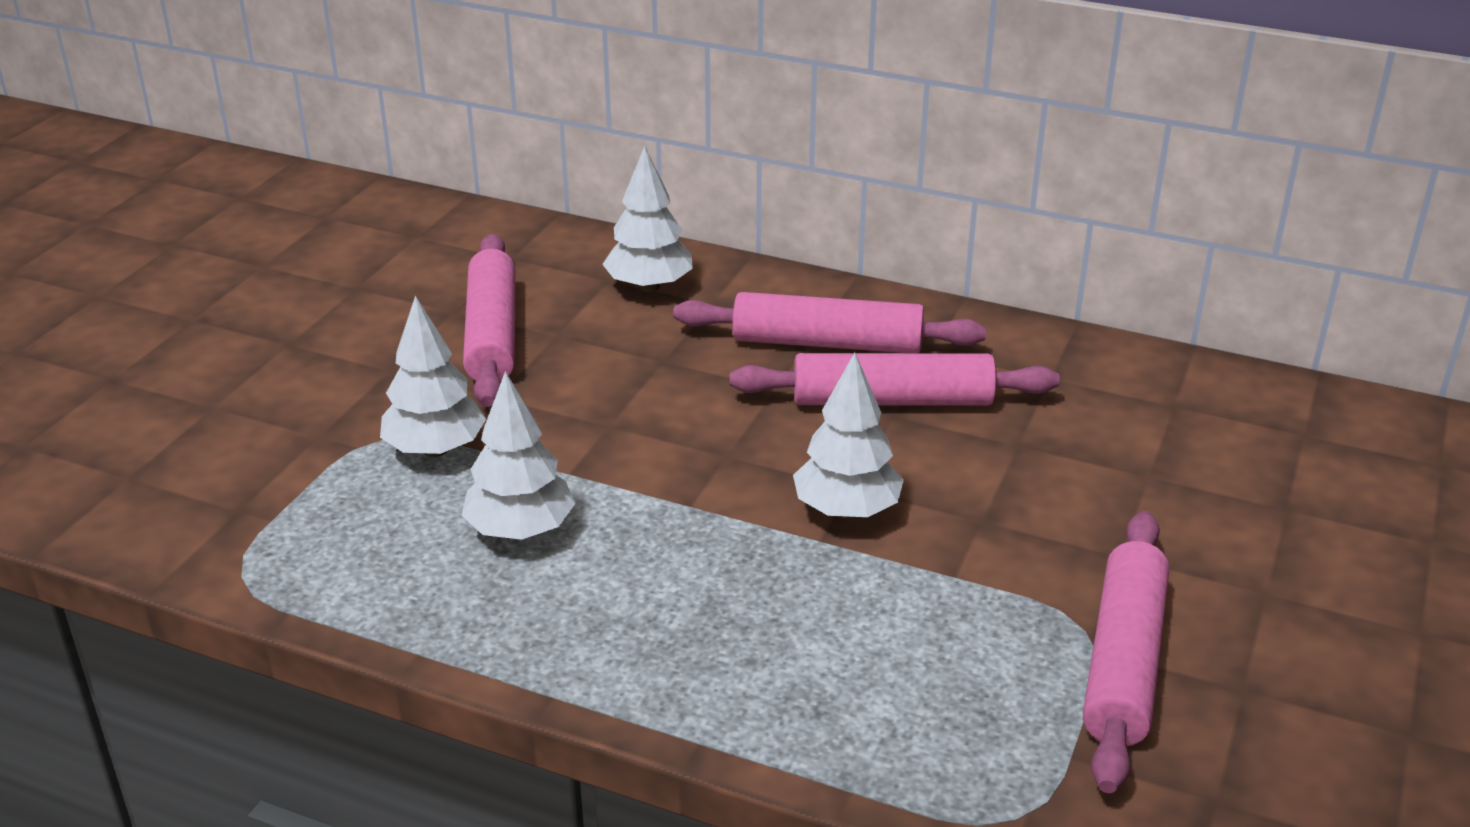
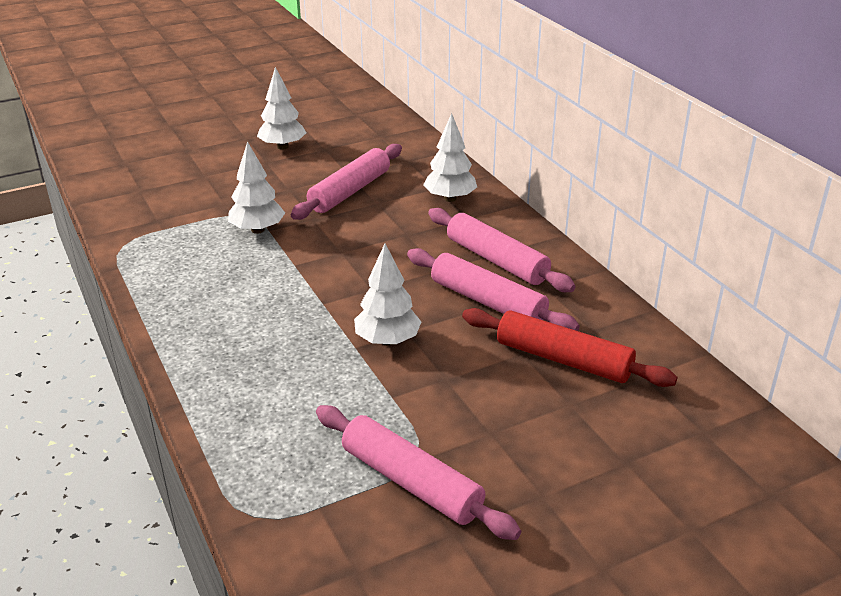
camera: 40 degrees right, 0 degrees up
white tree [461,371,576,540] -> white tree moved to [257,67,306,150]
pink rolling pin [1083,511,1169,793] -> pink rolling pin turned 75 degrees clockwise [316,405,521,540]
none -> red rolling pin [462,308,677,387]

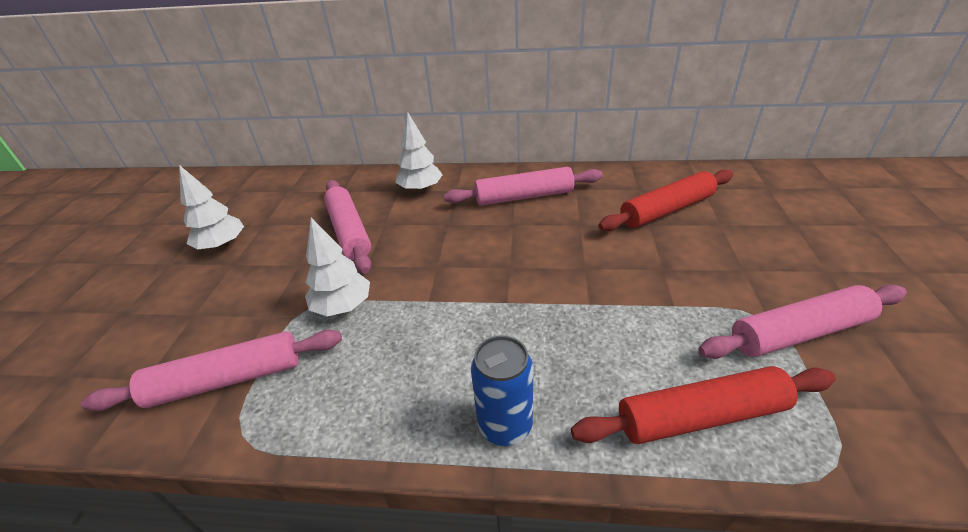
camera: 55 degrees left, 5 degrees up
white tree [354,244,422,346] -> none
pink rolling pin [407,248,580,331] -> pink rolling pin moved to [81,330,342,411]
none -> blue can [471,335,533,446]
none -> red rolling pin [571,366,836,444]

